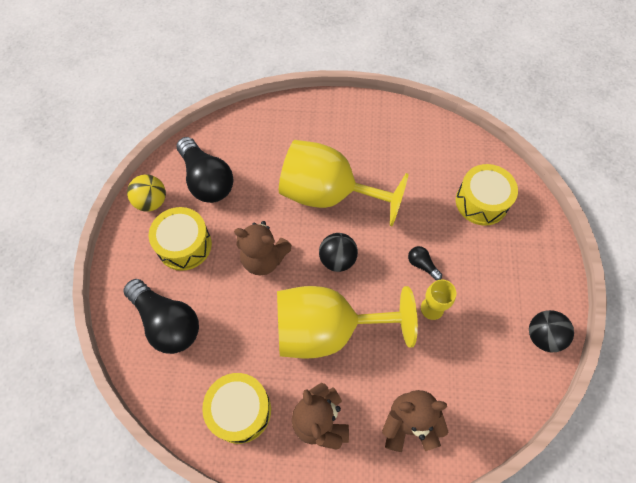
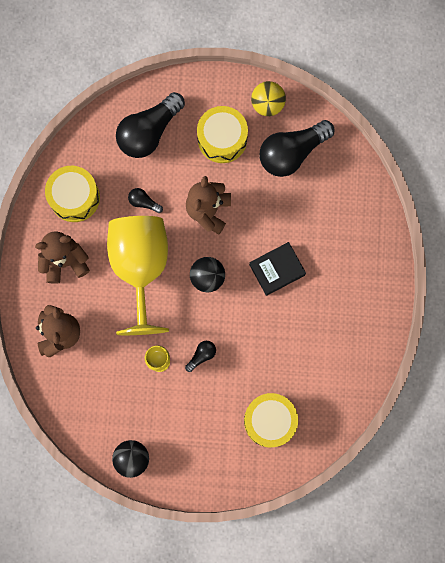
camera: 90 degrees right, 15 degrees up
yellow goblet [279,140,409,226] -> black book [249,242,306,296]
none -> black light bulb [128,188,163,213]

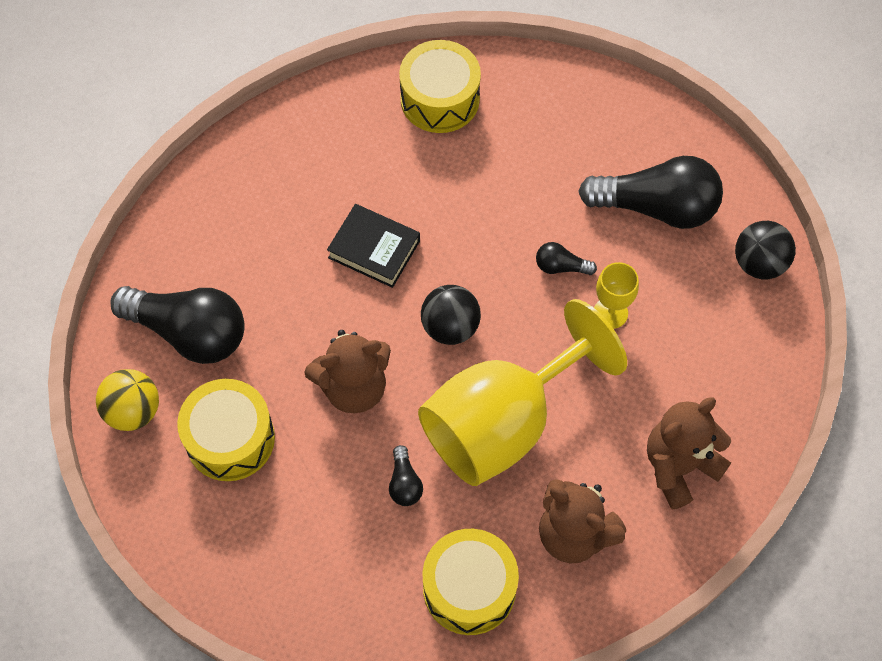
camera: 125 degrees left, 15 degrees down
black light bulb [116,92,185,158] -> black light bulb moved to [578,156,723,229]
yellow drum [244,393,298,447] -> yellow drum moved to [399,40,481,133]

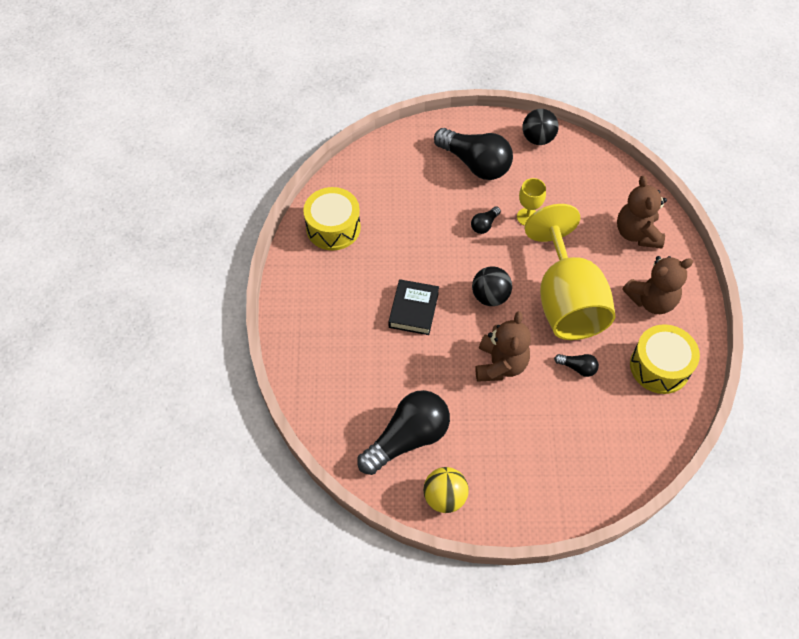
camera: 60 degrees left, 5 degrees down
yellow drum [177,379,275,481] -> none
black book [327,204,420,288] -> black book turned 45 degrees counterclockwise [389,279,439,335]
black light bulb [578,156,723,229] -> black light bulb turned 90 degrees clockwise [434,128,513,180]

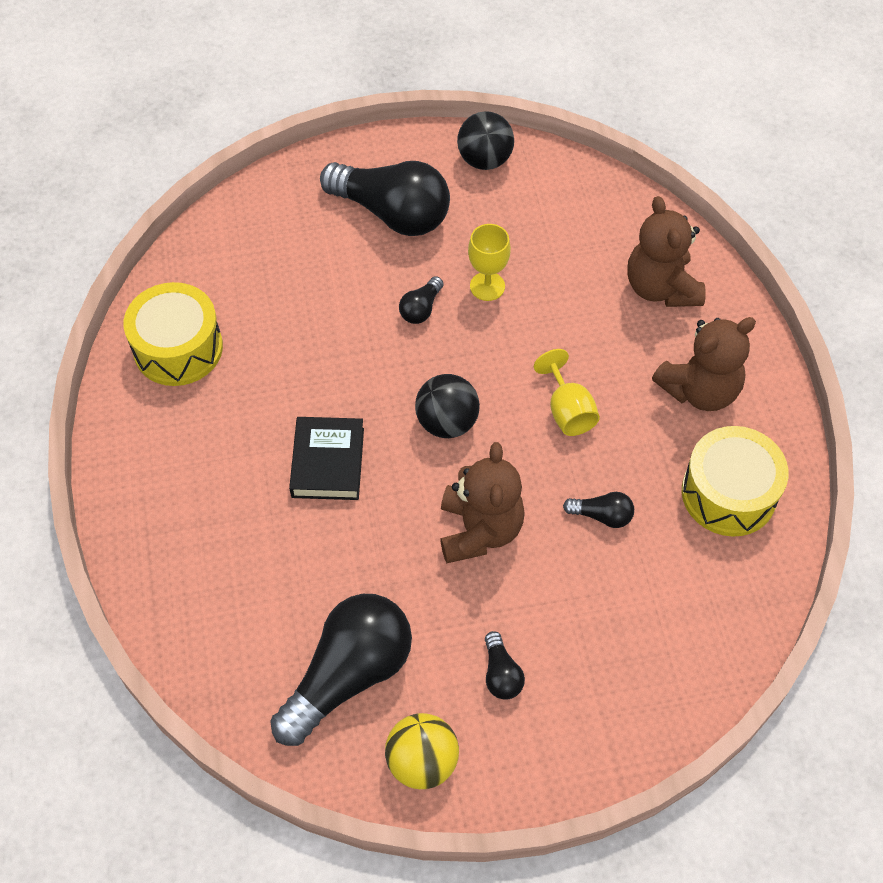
camera: 10 degrees left, 0 degrees up
yellow goblet [524,204,615,340] -> yellow goblet [534,349,600,436], size x0.41
none -> black light bulb [485,631,525,700]

